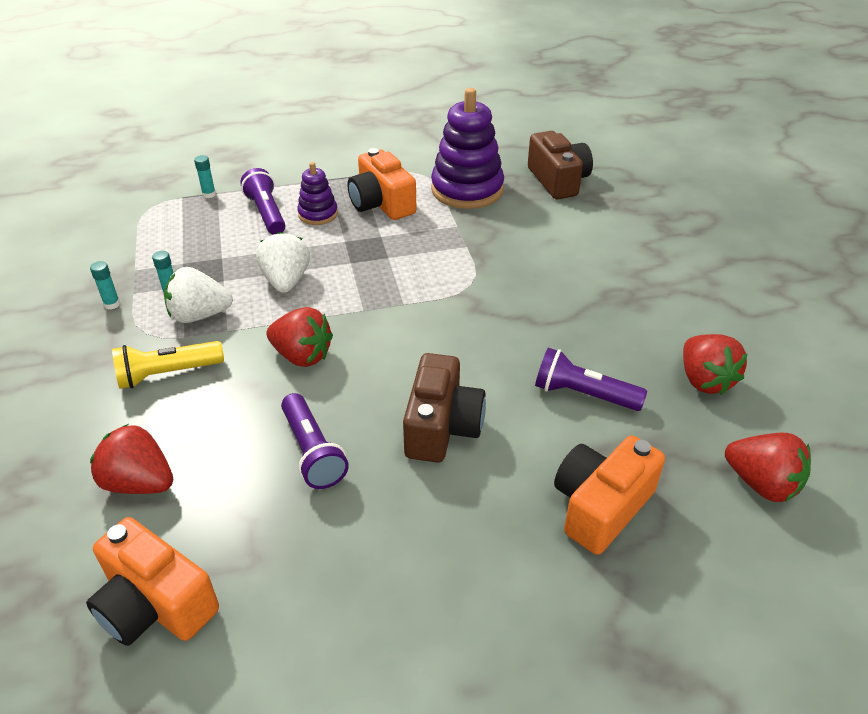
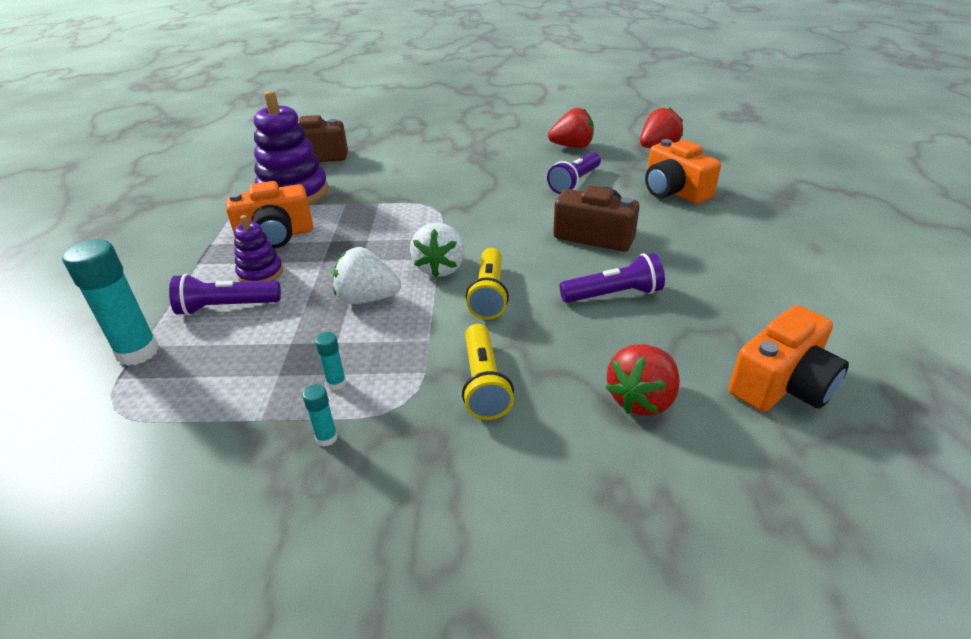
camera: 75 degrees left, 5 degrees down
white strawberry [164,267,233,323] -> white strawberry moved to [410,223,465,277]
turquoise glue stick [194,155,216,198] -> turquoise glue stick [62,239,159,366], size x2.18
red strawberry [266,307,333,367] -> yellow flashlight [466,248,509,320]

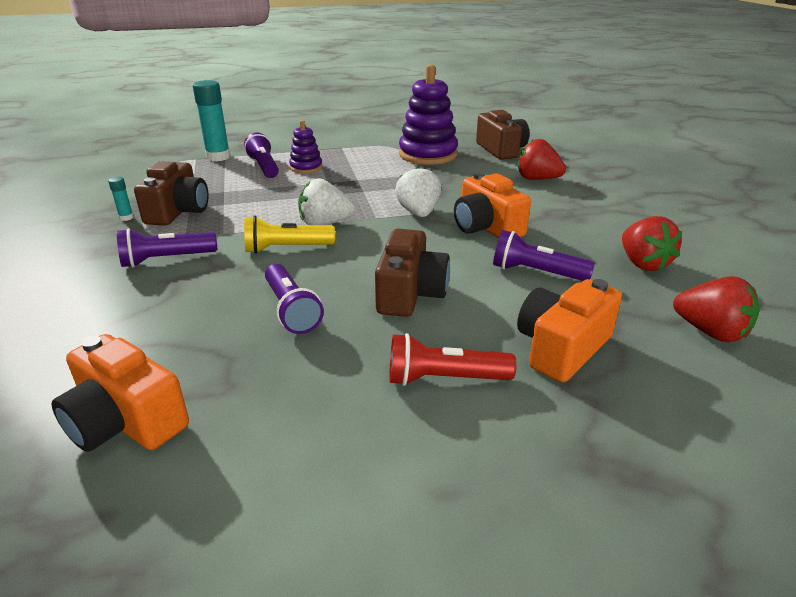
camera: 75 degrees right, 5 degrees down
orange camera [226,181,313,248] -> orange camera moved to [454,172,531,238]
turquoise glue stick [315,332,346,390] -> brown camera [134,161,209,226]
white strawberry [333,247,401,304] -> white strawberry moved to [395,167,441,217]
yellow flashlight [462,324,514,420] -> purple flashlight [117,228,217,268]
red strawberry [606,344,680,416] -> red strawberry moved to [518,139,566,180]
none -> red flashlight [389,333,516,386]

